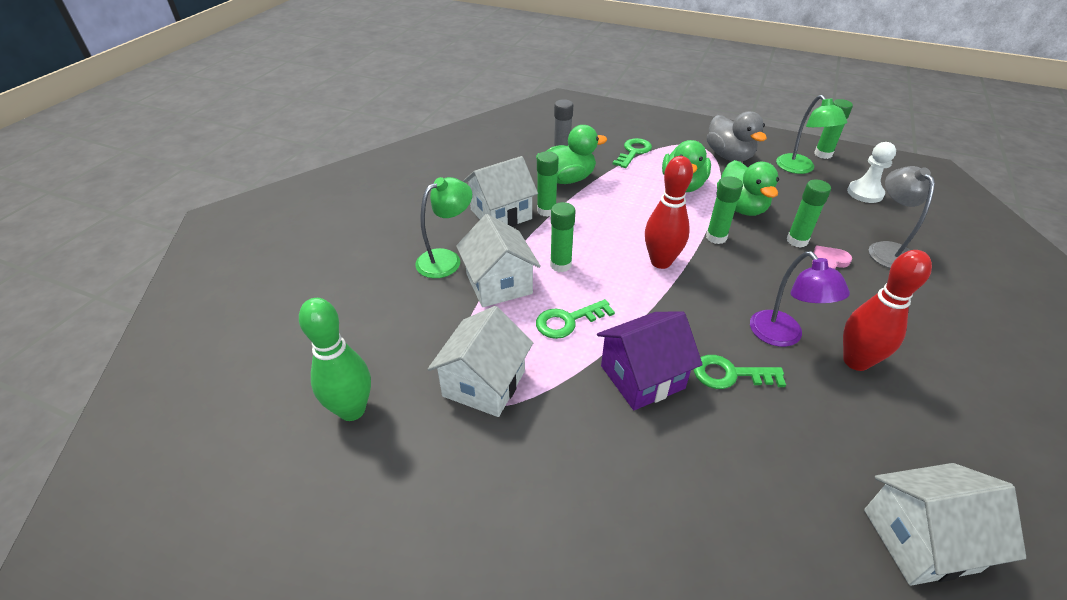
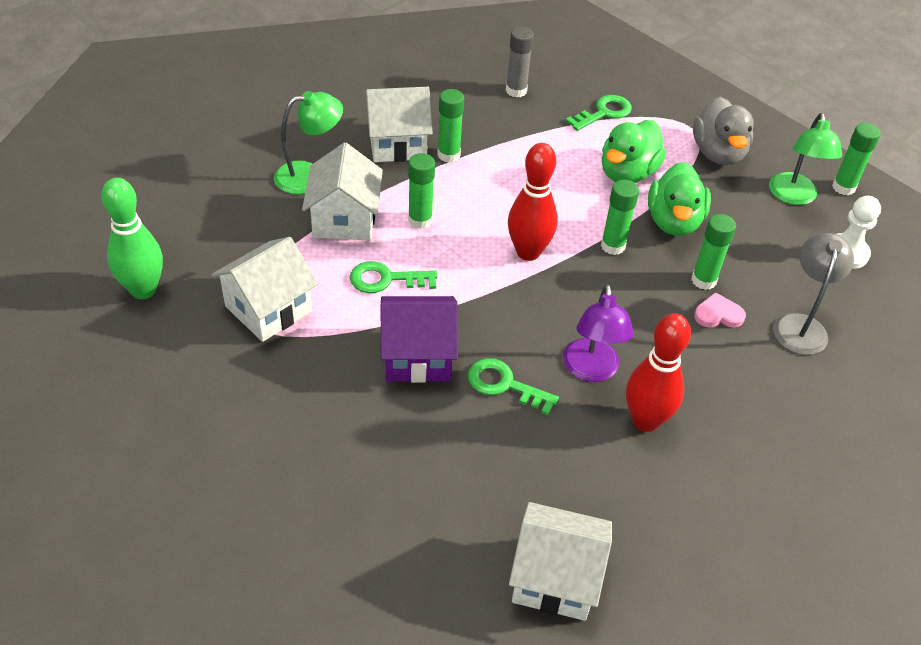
camera: 20 degrees right, 5 degrees up
green duck [536,125,607,184] -> none

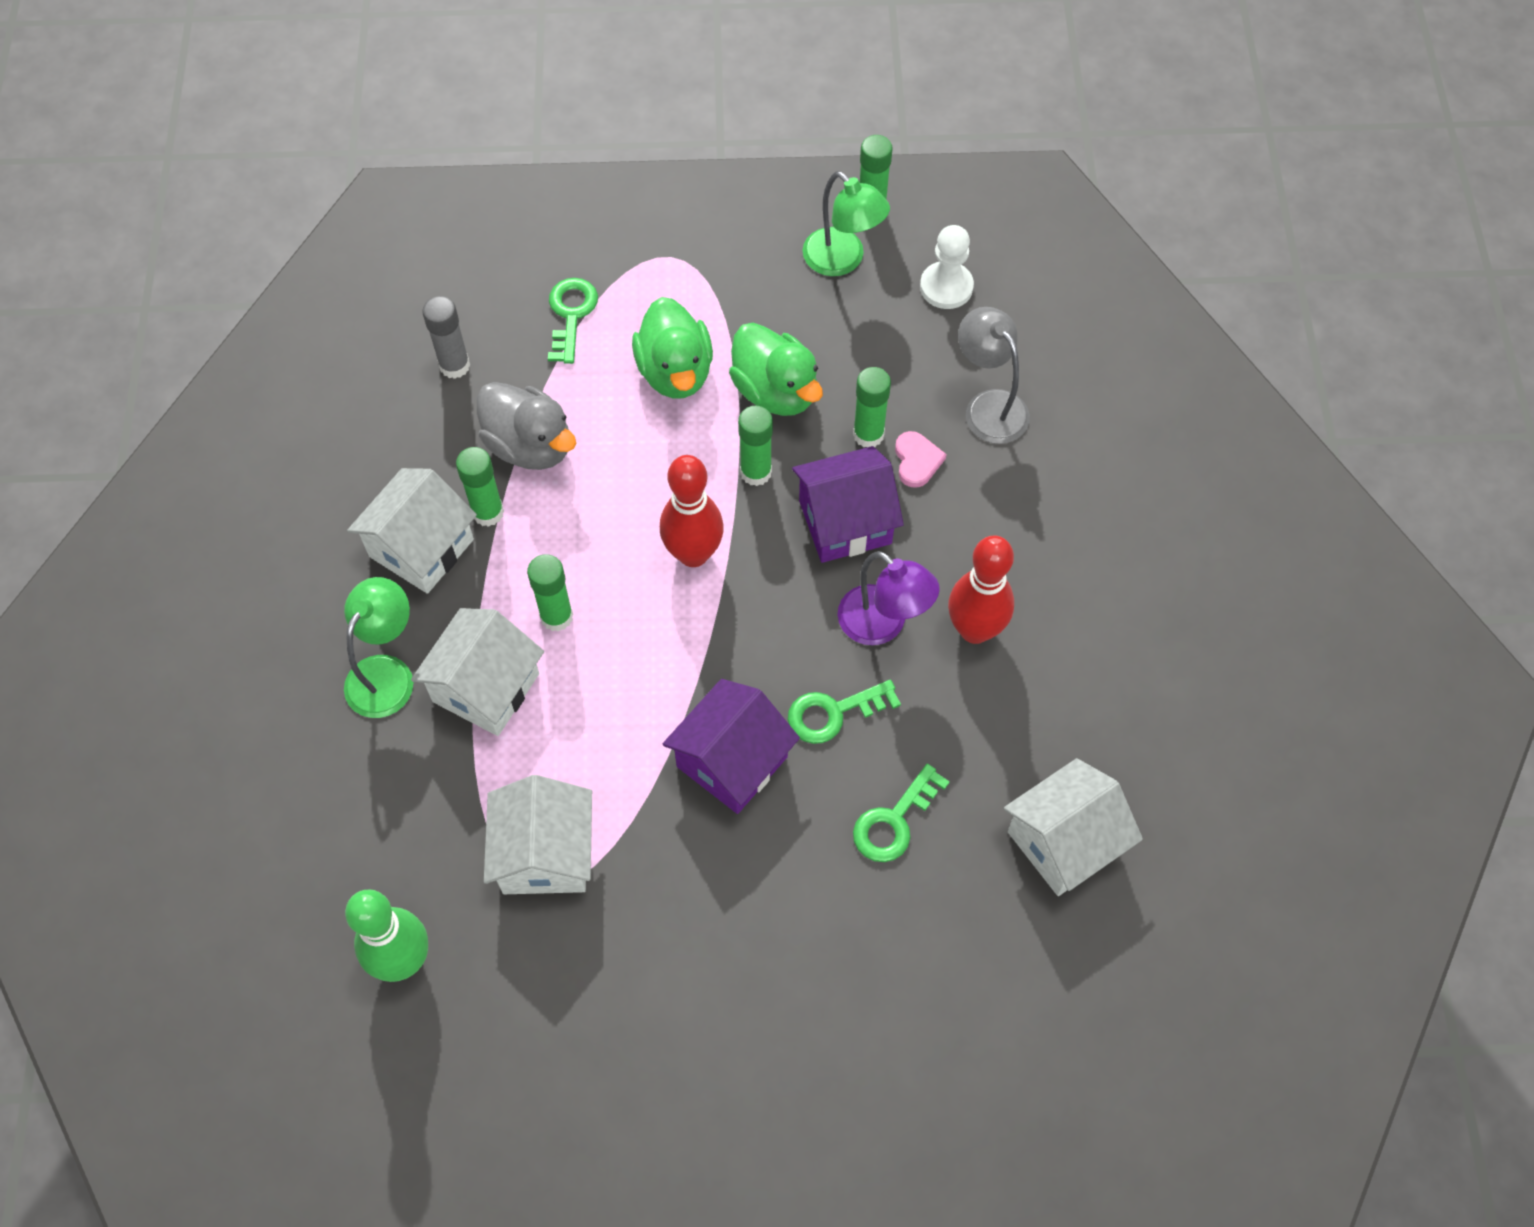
camera: 45 degrees left, 15 degrees up
white house [302,142,383,241] -> white house turned 75 degrees clockwise [411,608,544,736]
green key [350,261,438,293] -> green key moved to [853,764,950,862]
grey duck [693,97,754,165] -> grey duck moved to [476,382,576,470]
pink heart [694,292,746,328] -> pink heart turned 135 degrees clockwise [895,431,947,488]
none -> purple house [792,446,904,563]

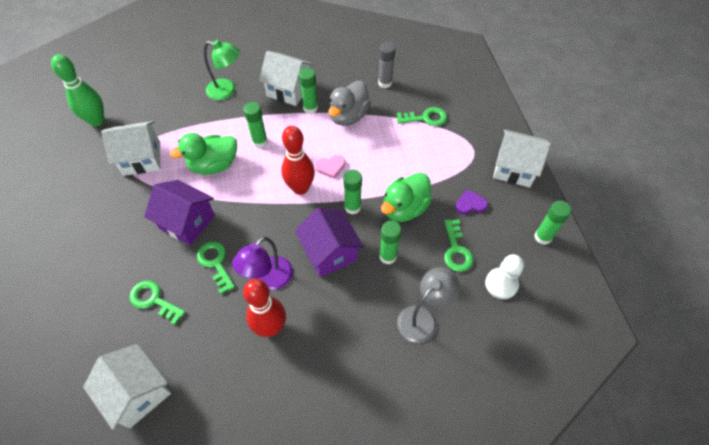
camera: 80 degrees right, 5 degrees down
white house [411,608,544,736] -> white house moved to [493,129,551,188]
green duck [632,297,713,398] -> green duck moved to [170,133,237,174]
green lamp [803,171,890,276] -> none
pink heart [895,431,947,488] -> pink heart moved to [315,155,345,179]
none -> green key [444,219,473,272]
none -> purple heart [455,189,488,214]

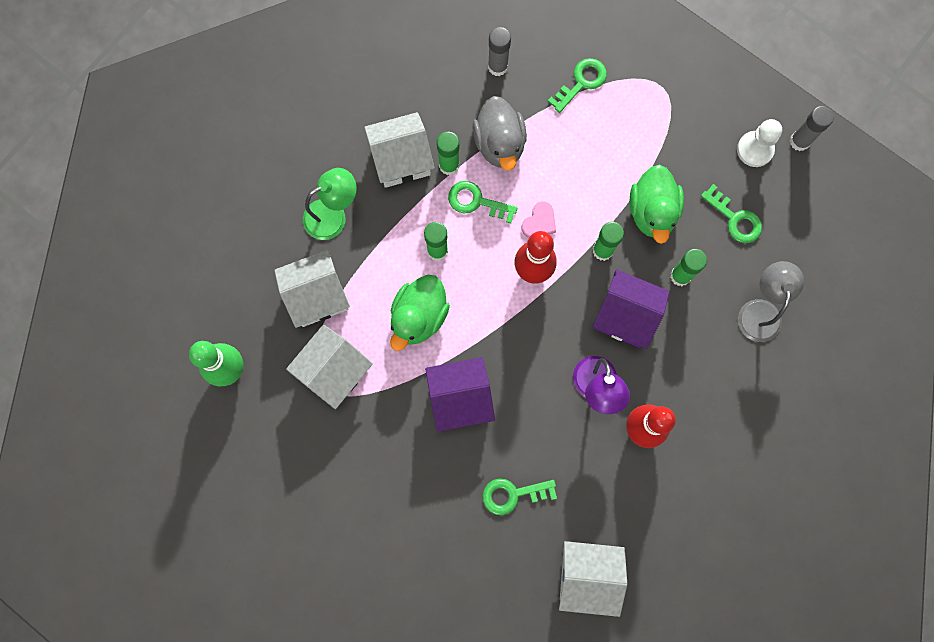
camera: 40 degrees left, 20 degrees up
green key [196,241,235,294] -> green key moved to [448,181,518,223]
purple heart [455,189,488,214] -> none
white pawn [485,254,524,299] -> white pawn moved to [737,119,782,167]
white house [493,129,551,188] -> white house moved to [274,250,350,328]
green glue stick [534,201,571,245] -> grey glue stick [790,106,834,151]

